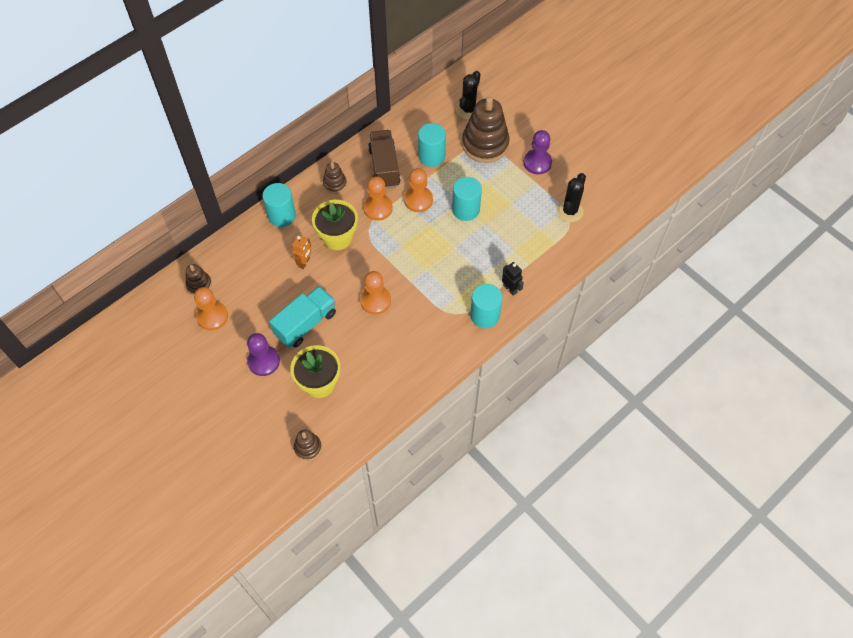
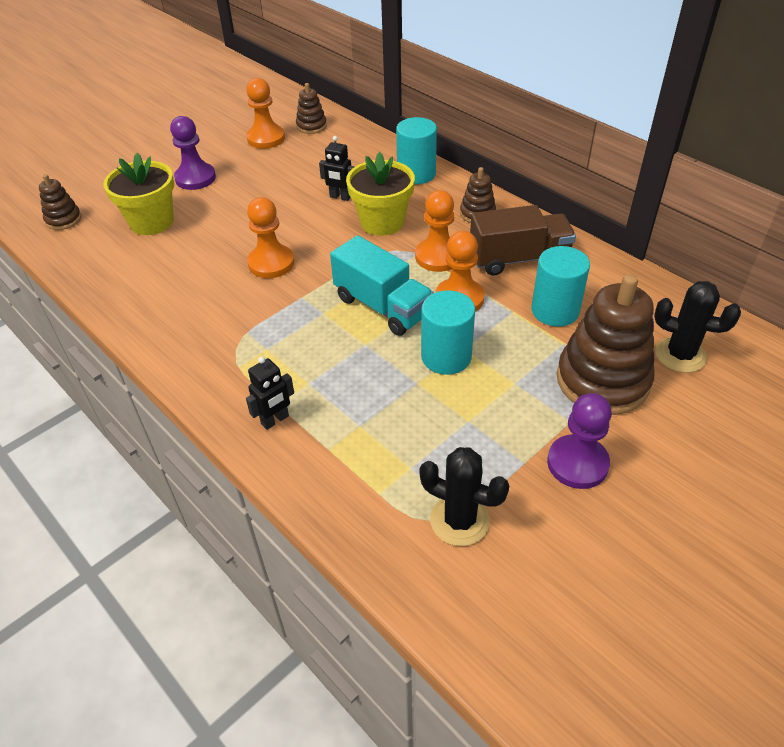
camera: 90 degrees right, 15 degrees down
turquoise truck [269,286,336,348] -> turquoise truck moved to [330,235,434,336]
orange robot [292,235,311,269] -> black robot [319,136,354,201]
turquoise cylinder [470,284,503,328] -> none

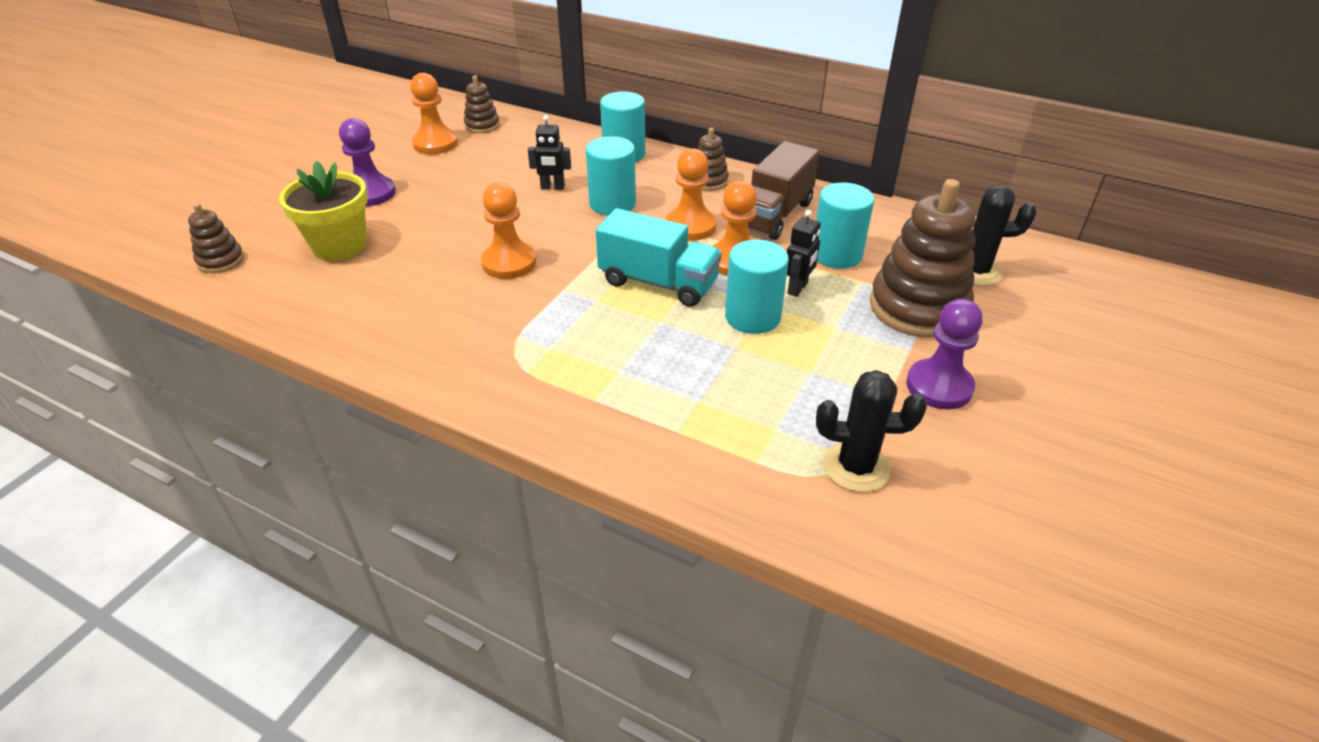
camera: 20 degrees left, 5 degrees down
black robot [246,356,294,430] -> black robot moved to [787,210,821,297]
yellow flower pot [346,152,415,236] -> turquoise cylinder [586,136,636,216]
brown truck [470,205,576,276] -> brown truck turned 150 degrees clockwise [748,141,820,240]

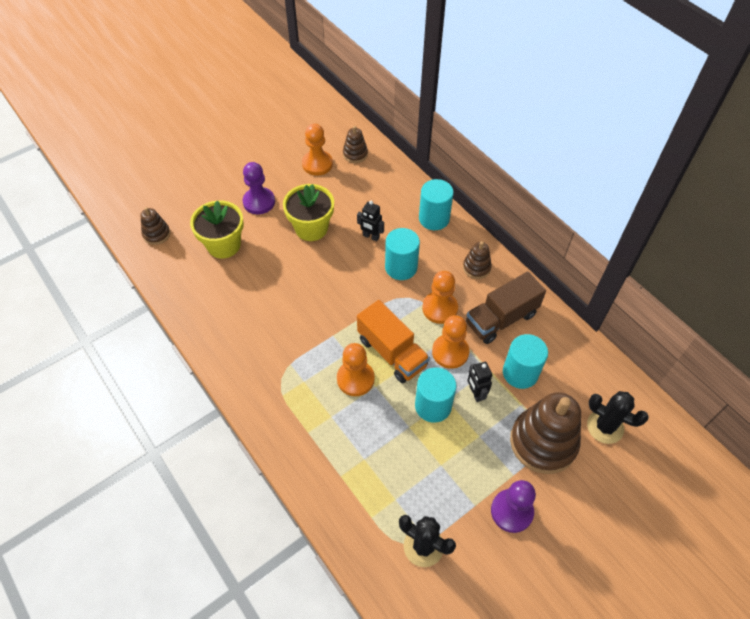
camera: 25 degrees right, 15 degrees up
orange pawn [481,182,536,279] -> orange pawn moved to [337,343,375,396]
turquoise truck [596,208,722,307] -> orange truck [357,300,430,383]
black robot [787,210,821,297] -> black robot turned 105 degrees clockwise [468,362,492,402]
none -> yellow flower pot [283,184,334,241]

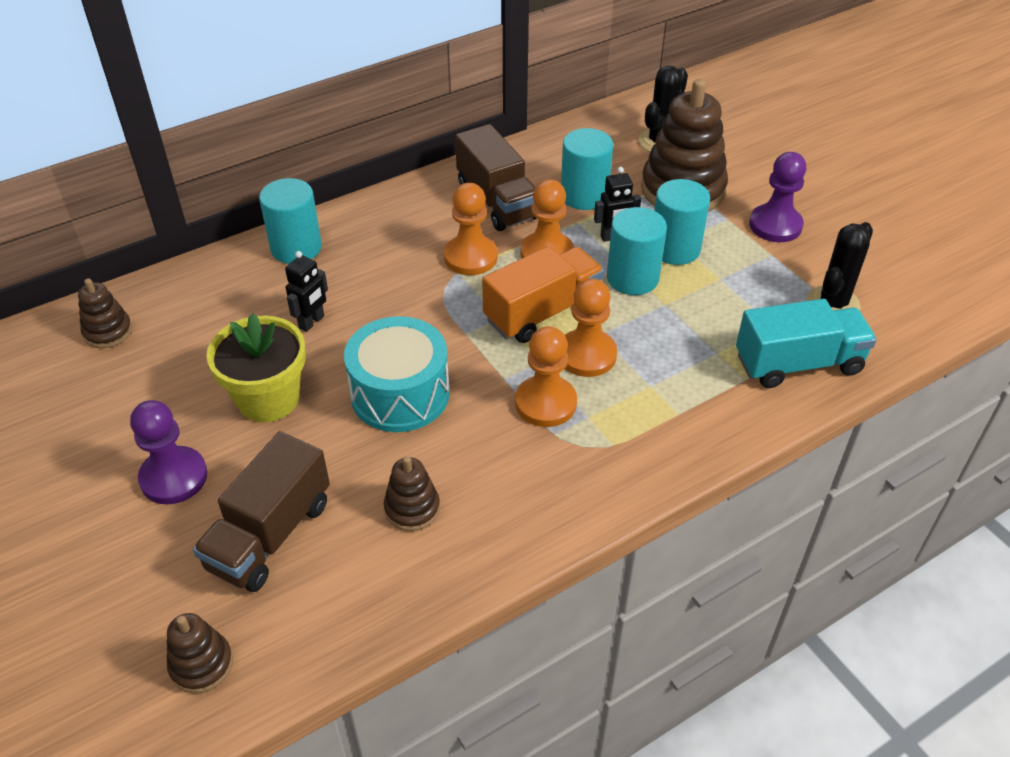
camera: 85 degrees left, 10 degrees down
yellow flower pot [190,200,244,259] -> brown truck [193,431,330,592]
orange pawn [302,124,333,176] -> orange pawn moved to [515,326,577,427]
turquoise cylinder [385,228,420,280] -> turquoise cylinder moved to [654,179,710,265]
brown stacking toy [463,241,492,279] -> brown stacking toy moved to [384,456,440,531]
none -> turquoise drum [344,316,449,432]
none -> turquoise truck [736,299,877,388]

